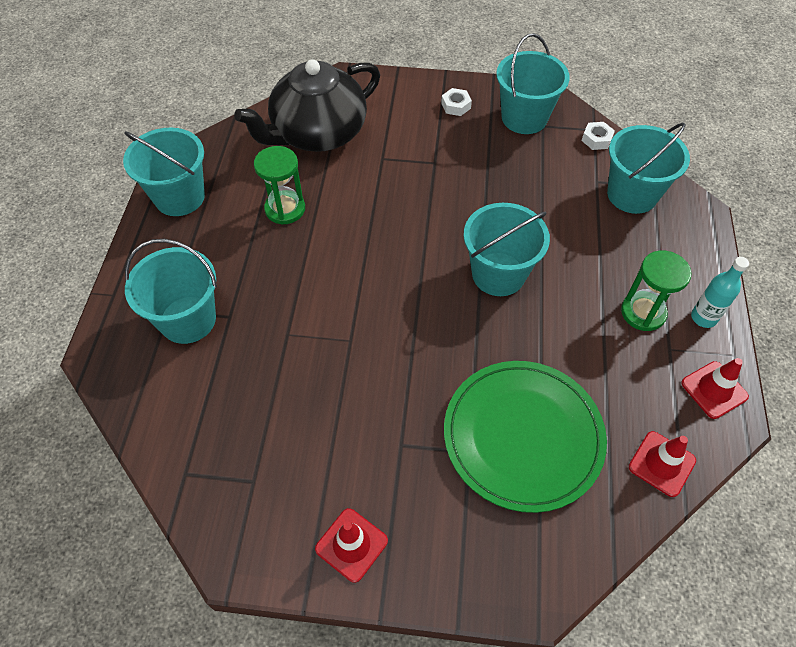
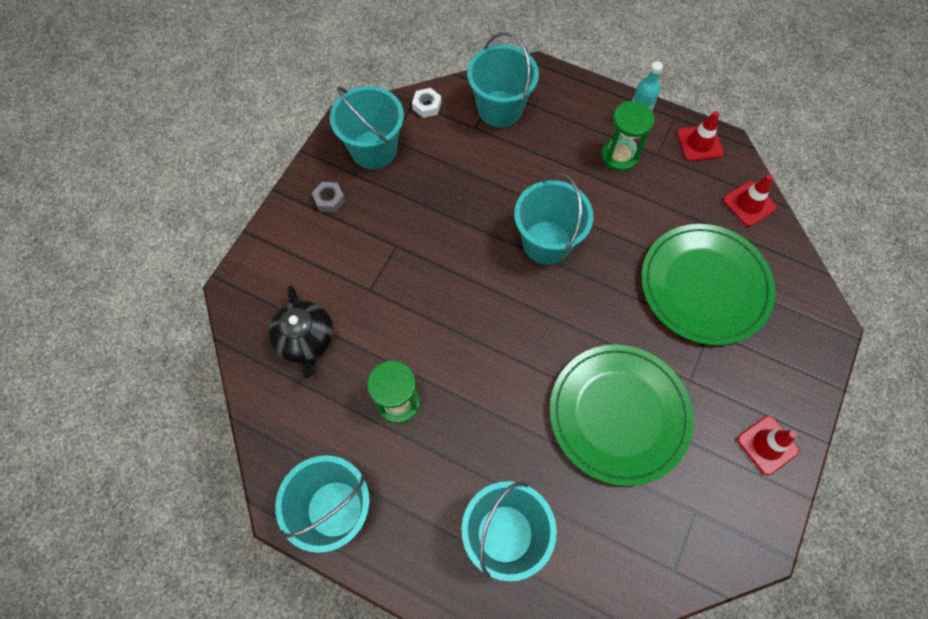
camera: 70 degrees left, 10 degrees up
black teapot [234,59,380,152] -> black teapot [268,285,334,379], size x0.59
white nut [441,88,472,116] -> grey nut [312,182,345,212]
none -> green plate [550,344,694,486]

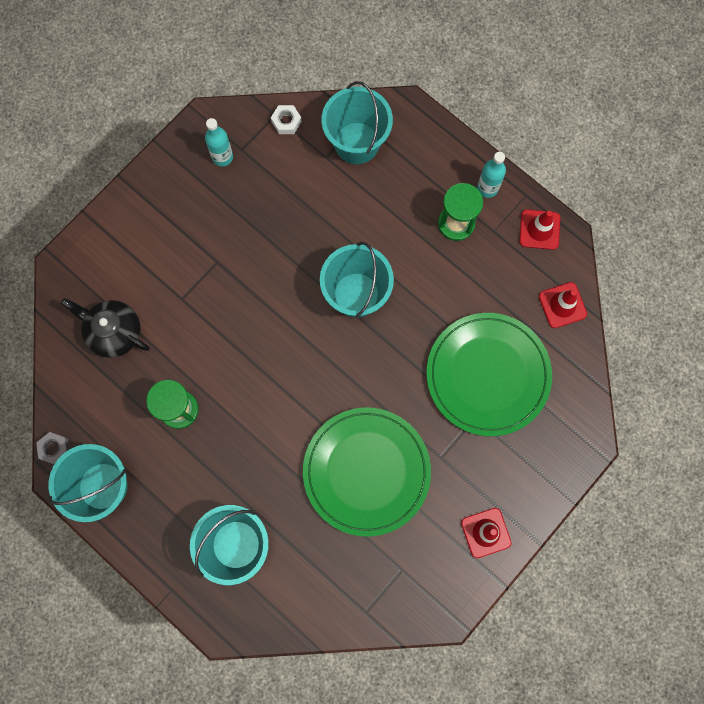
camera: 15 degrees right, 10 degrees up
black teapot [268,285,334,379] -> black teapot turned 120 degrees clockwise [61,298,150,358]
grey nut [312,182,345,212] -> grey nut moved to [36,432,69,464]
turquoise bucket [330,86,404,169] -> turquoise bottle [205,118,233,167]

